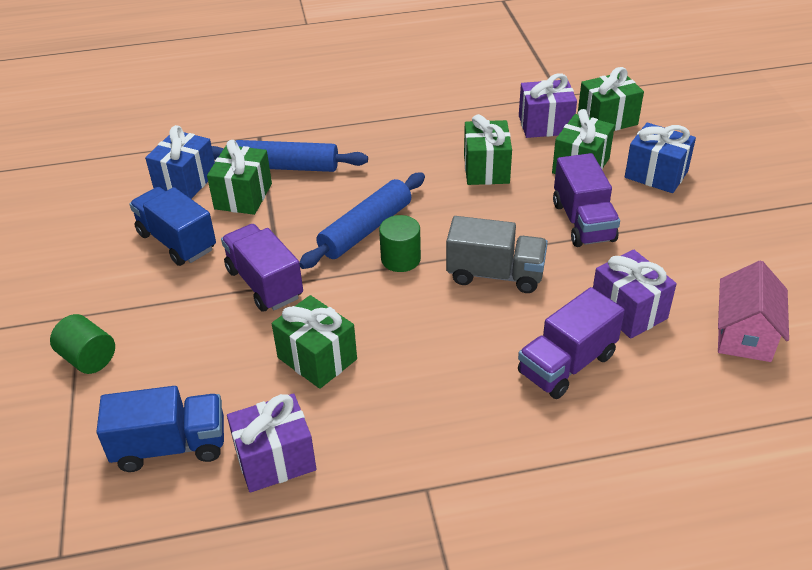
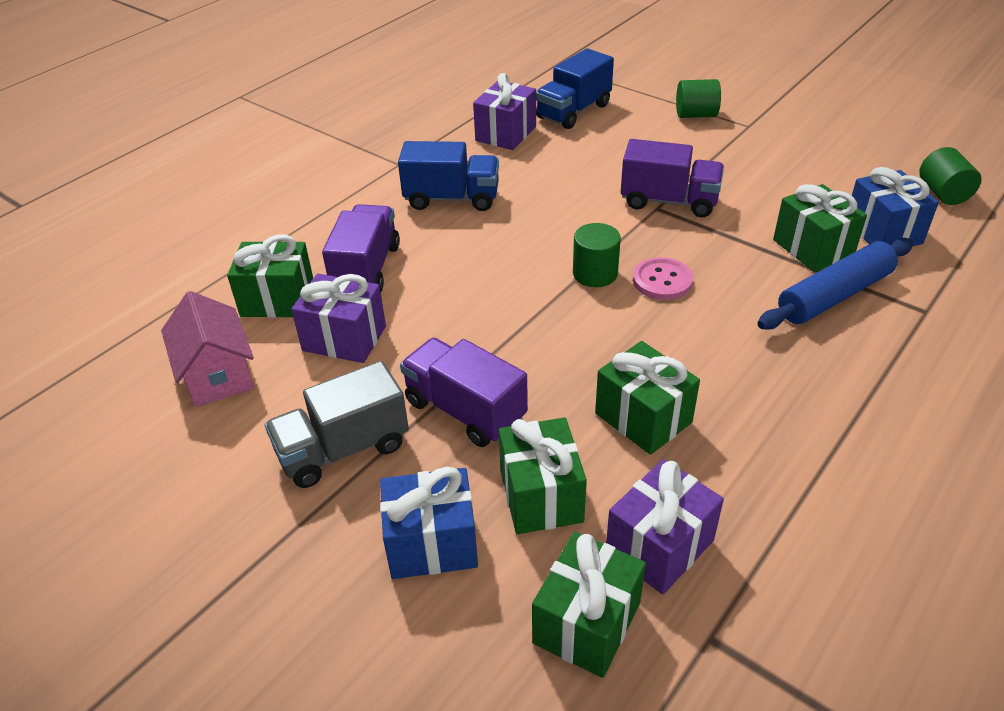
camera: 140 degrees right, 0 degrees up
blue truck [129,187,216,266] -> blue truck moved to [398,141,499,211]
green gift [272,295,357,389] -> green gift moved to [227,235,313,318]
blue rolling pin [299,173,425,269] -> pink button [633,257,693,300]
grey truck [446,216,548,293] -> grey truck moved to [265,361,409,488]
none -> green cylinder [919,147,982,205]

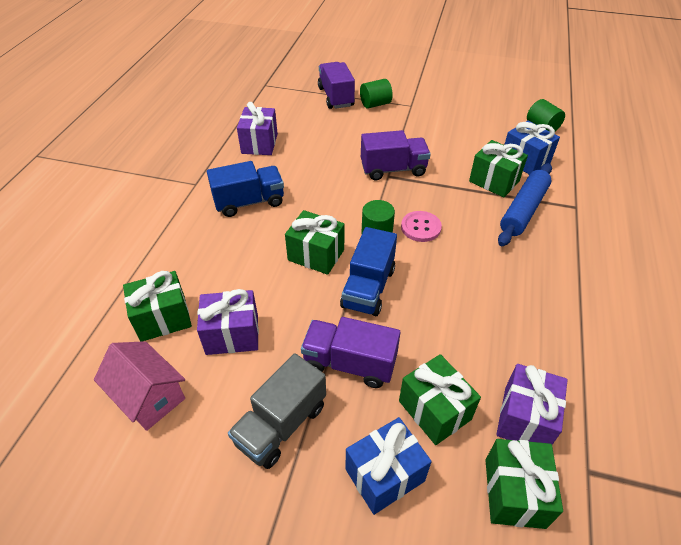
camera: 25 degrees left, 5 degrees up
purple truck [322,204,400,292] -> purple truck moved to [318,62,355,109]
blue truck [536,48,614,129] -> blue truck moved to [340,227,397,316]
green gift [595,341,700,455] -> green gift moved to [285,210,345,275]

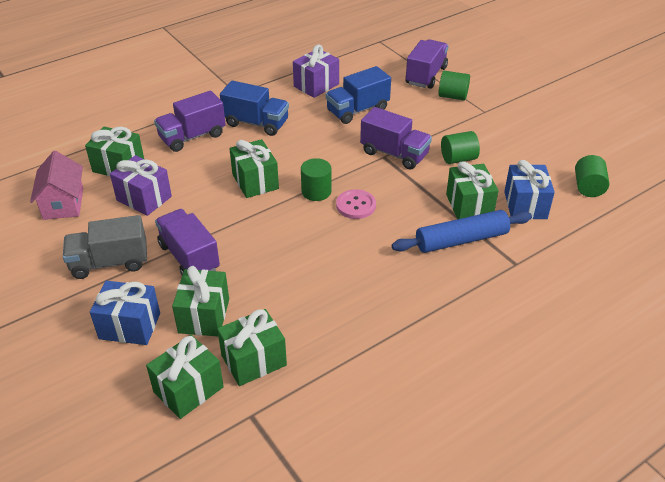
camera: 40 degrees right, 5 degrees down
blue truck [340,227,397,316] -> blue truck moved to [326,66,391,124]
purple gift [496,364,568,445] -> green gift [217,309,287,386]
none -> purple truck [154,91,226,152]
none -> green cylinder [441,131,480,164]

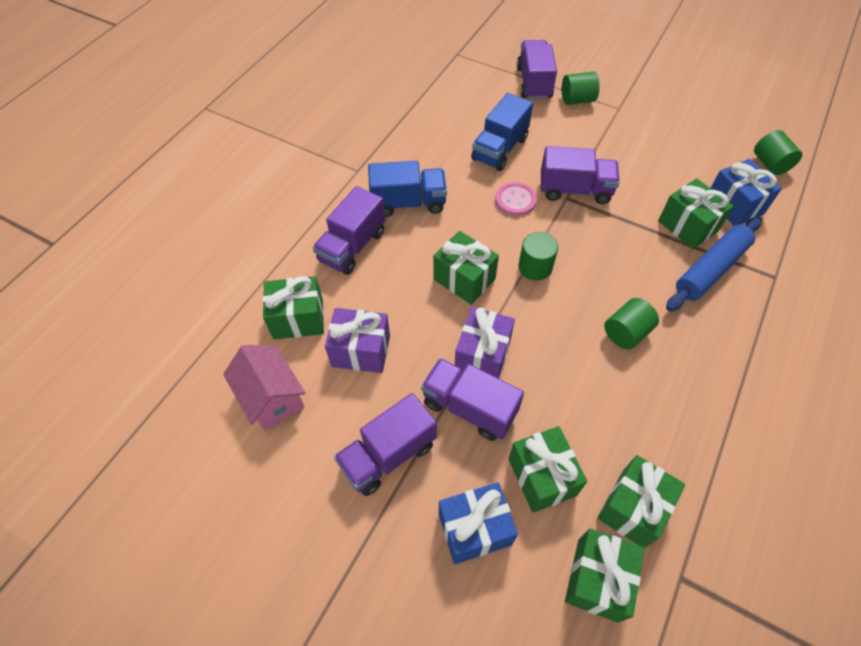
camera: 25 degrees left, 15 degrees up
grey truck [63,215,147,279] -> purple truck [334,393,437,496]
purple gift [293,45,339,98] -> purple gift moved to [455,307,515,379]
pink button [336,189,376,219] -> pink button moved to [495,182,537,216]
green cylinder [441,131,480,164] -> green cylinder moved to [604,298,659,349]

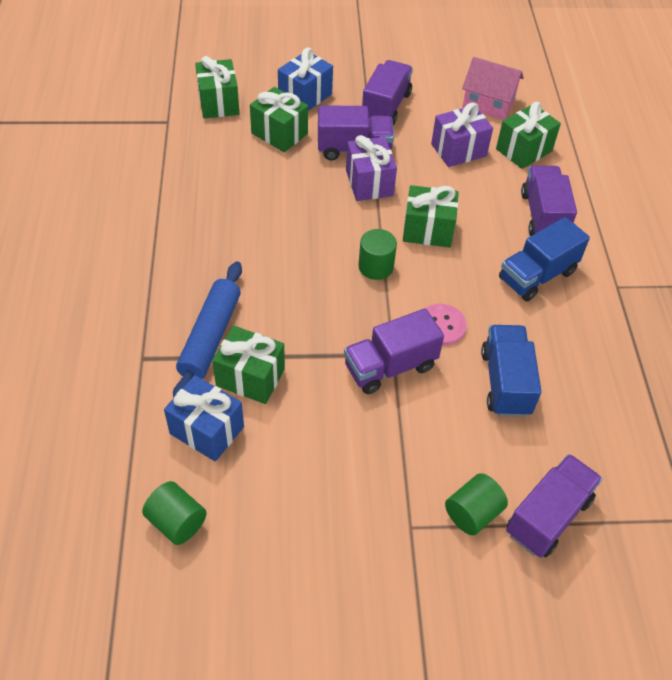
camera: 145 degrees right, 5 degrees down
purple truck [517,40,557,100] -> purple truck turned 105 degrees counterclockwise [506,454,603,558]
green gift [598,455,685,548] -> none
green cylinder [604,298,659,349] -> none

